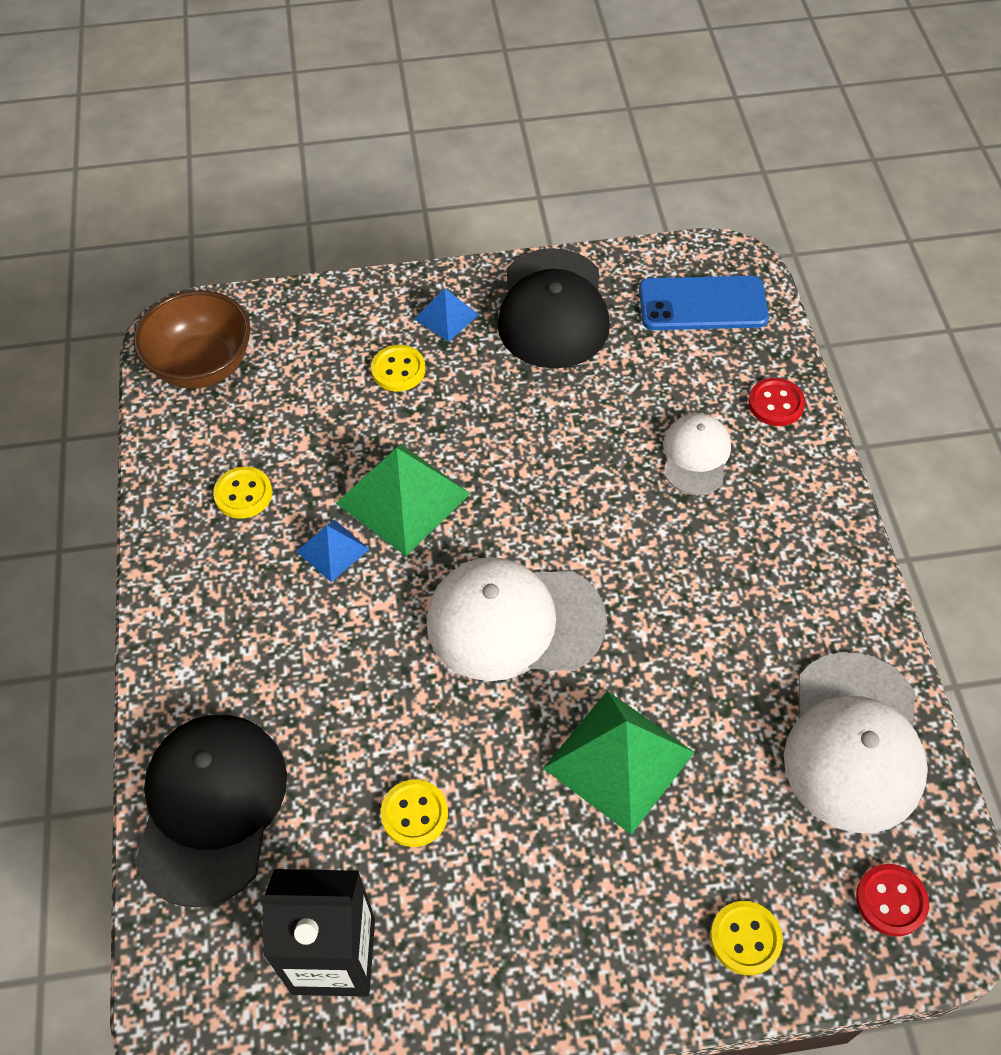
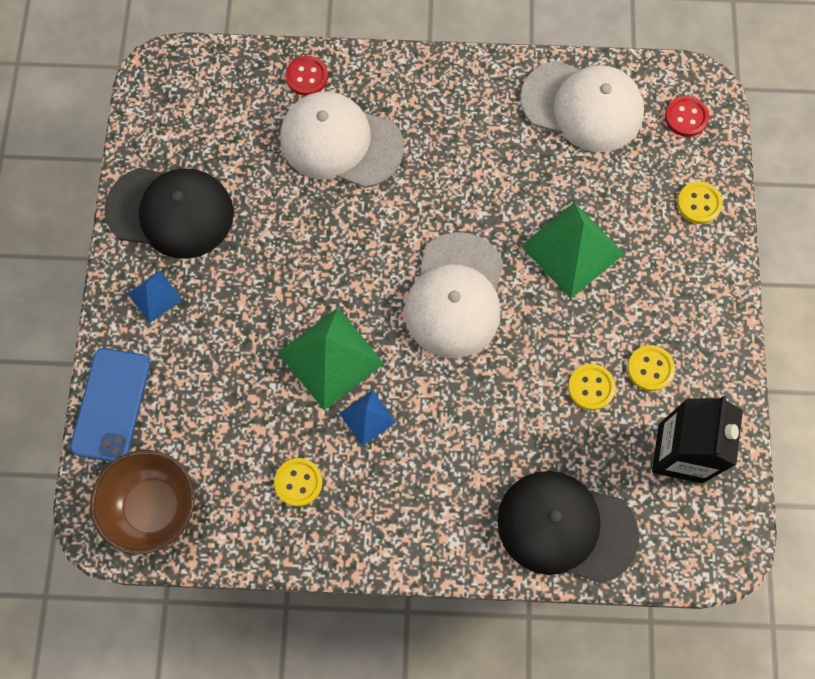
camera: 80 degrees left, 15 degrees up
yellow button [371,345,426,391] -> yellow button moved to [627,345,675,391]
blue phone [639,276,769,330] -> blue phone moved to [70,348,151,462]
white cap [663,413,731,495] -> white cap [280,91,404,188], size x1.77

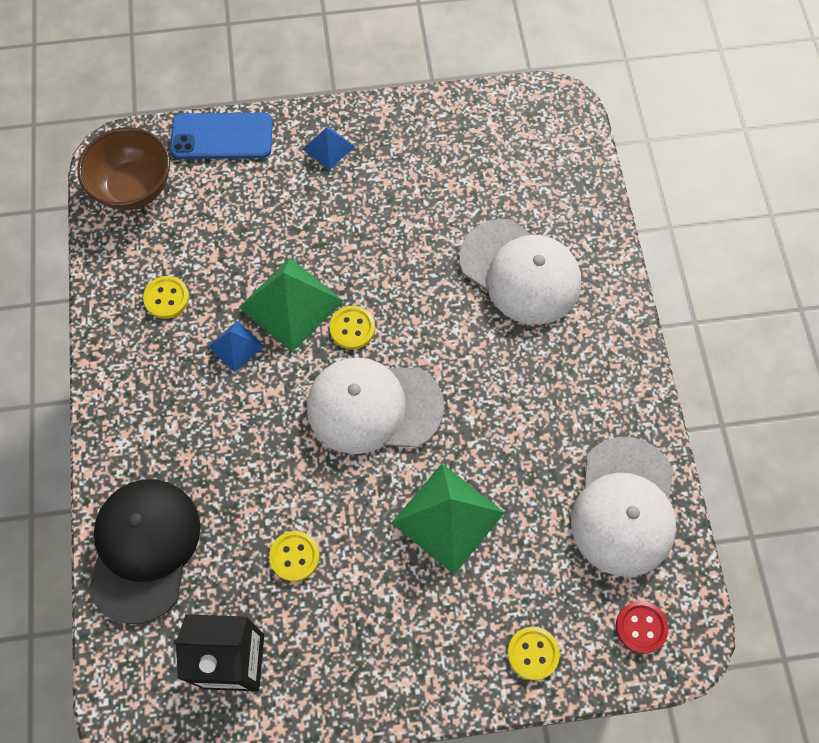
camera: 80 degrees right, 5 degrees down
black cap [104,168,234,259] -> none
white cap [280,91,404,188] -> white cap turned 120 degrees clockwise [460,219,581,325]
red button [286,56,328,96] -> none
yellow button [627,345,675,391] -> yellow button moved to [330,306,375,349]

